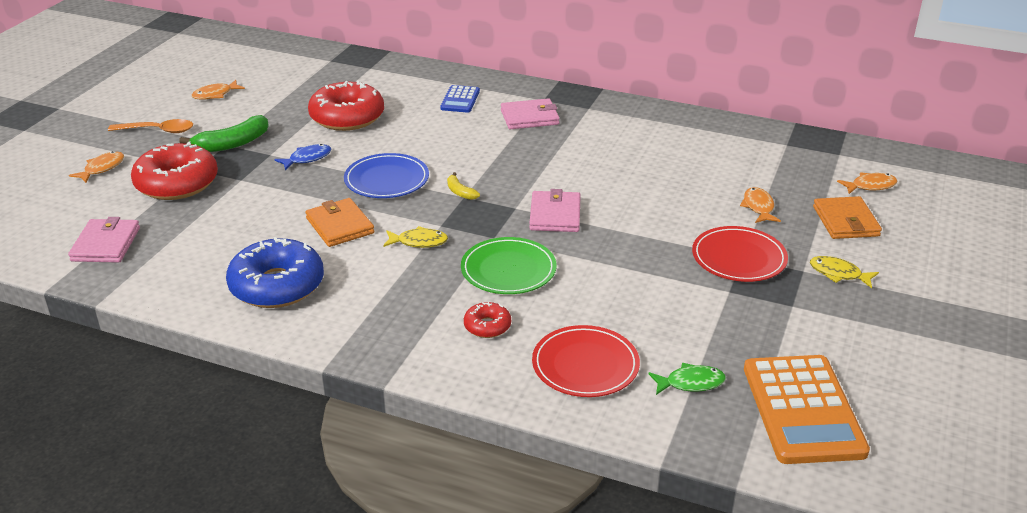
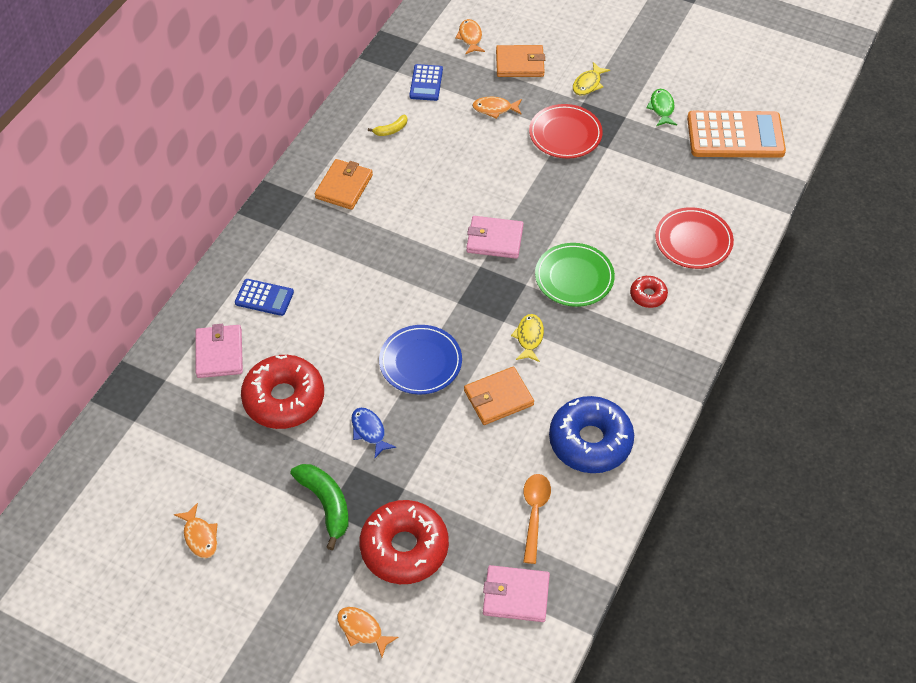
camera: 85 degrees left, 20 degrees up
orange spoon [108,119,193,133] -> orange spoon moved to [523,474,551,564]
yellow banana [447,172,480,200] -> yellow banana moved to [368,115,407,136]
pink wallet [501,98,560,129] -> pink wallet moved to [195,324,243,378]
green fish [648,363,726,395] -> green fish moved to [646,89,677,126]
none -> orange wallet [315,159,373,210]
none -> blue calculator [409,64,443,101]

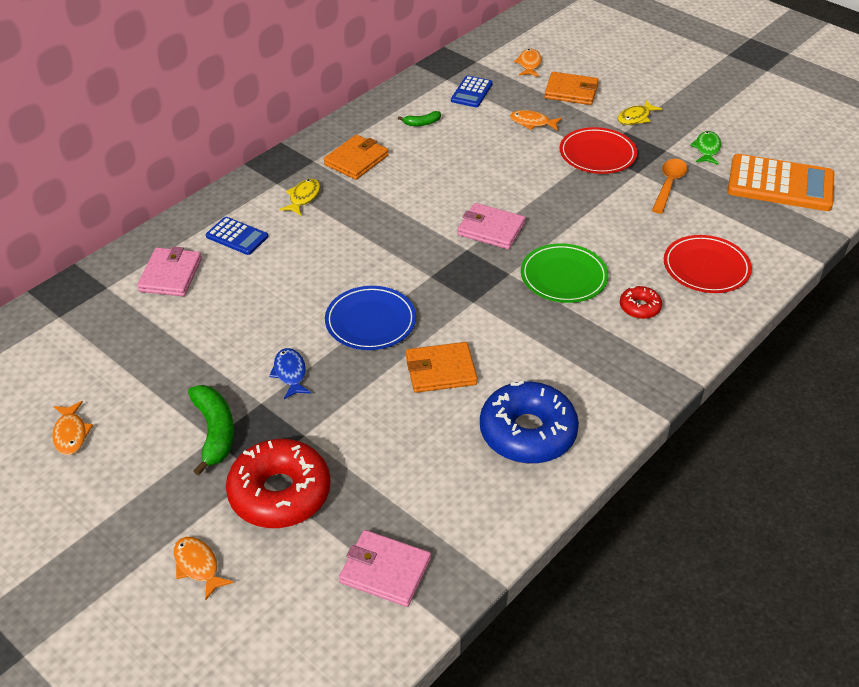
camera: 15 degrees right, 10 degrees down
red donut [241,355,324,429] -> none
yellow banana [368,115,407,136] -> green banana [398,111,441,126]
yellow fish [511,314,544,362] -> yellow fish moved to [280,179,320,215]
orange spoon [523,474,551,564] -> orange spoon moved to [652,159,688,214]

